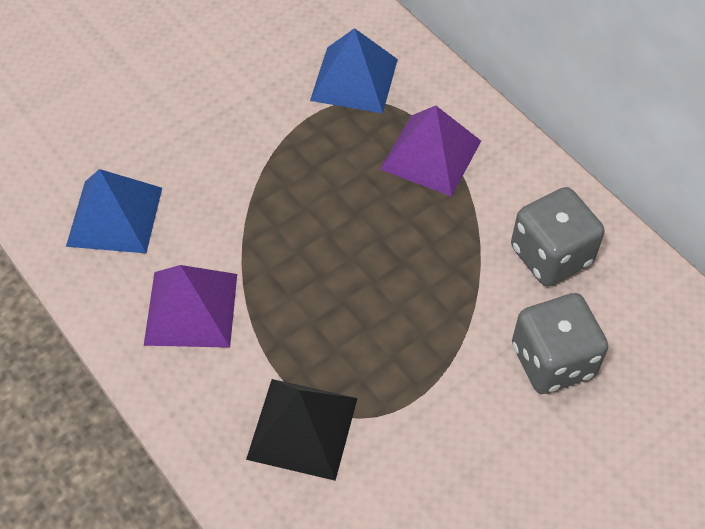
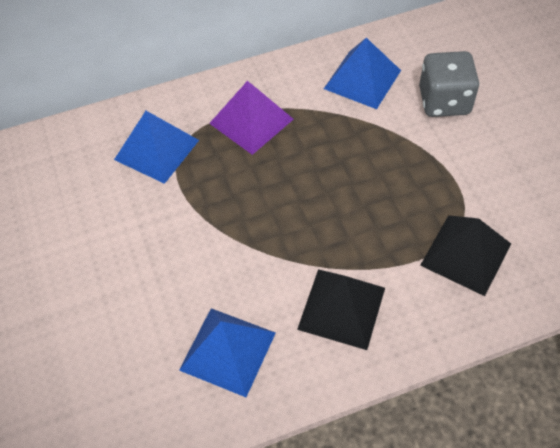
camera: 70 degrees left, 0 degrees up
purple pyramid [144,265,237,348] -> black pyramid [297,269,385,350]
grey dice [511,187,605,286] -> blue pyramid [324,38,401,109]

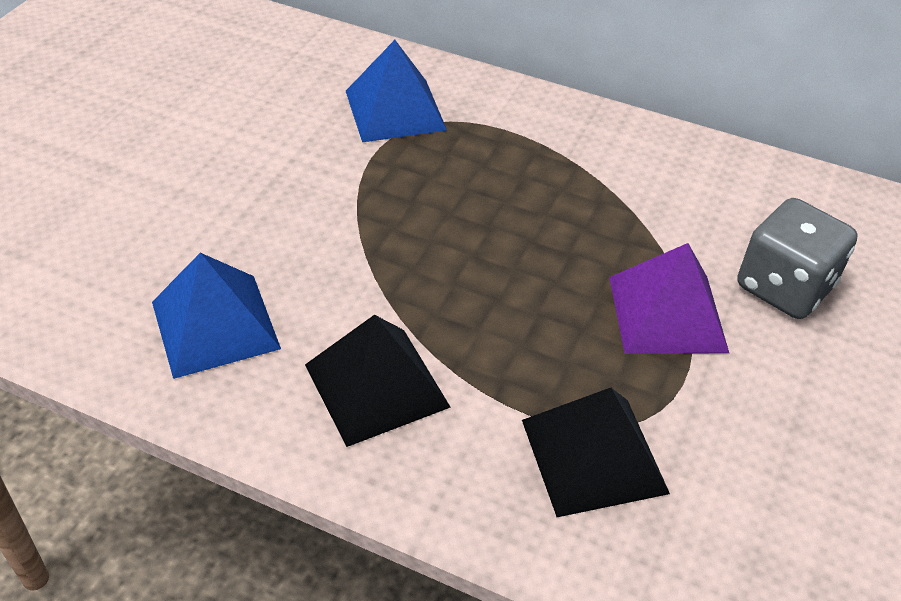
camera: 40 degrees right, 10 degrees down
purple pyramid [209,81,294,155] -> purple pyramid moved to [609,243,729,354]
blue pyramid [324,38,401,109] -> none

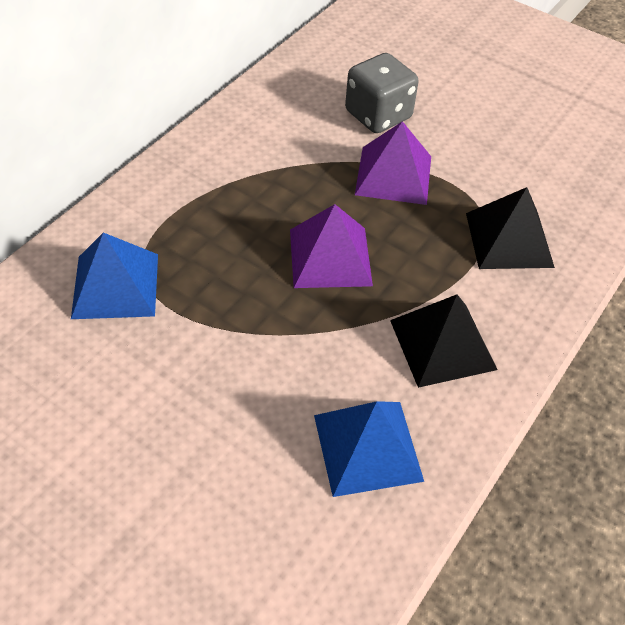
camera: 80 degrees left, 5 degrees up
none -> purple pyramid [290,204,373,288]

